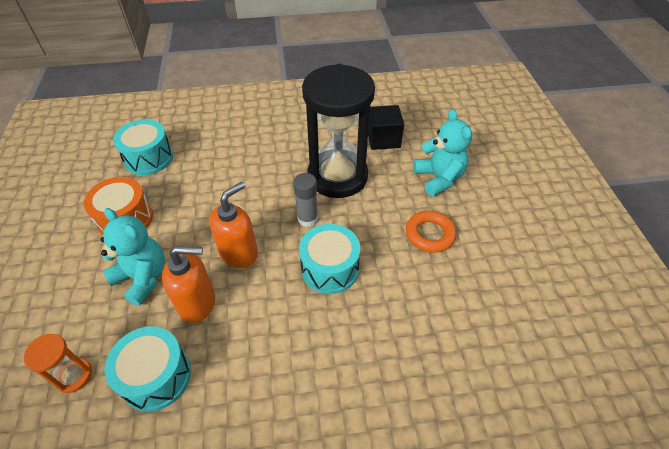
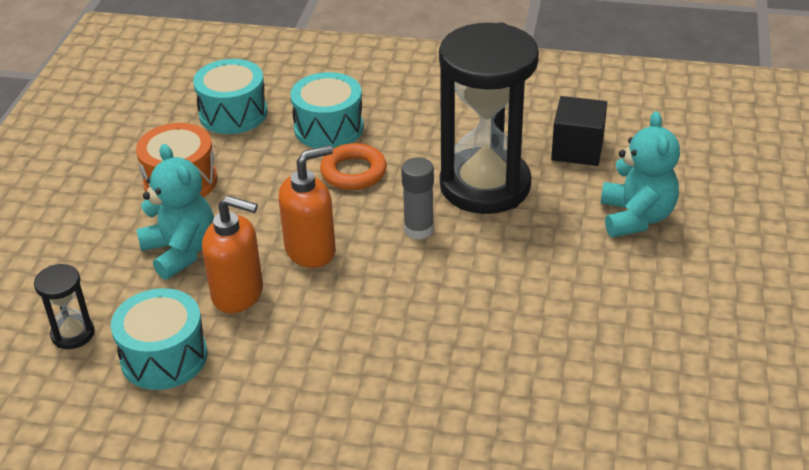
camera: 20 degrees right, 10 degrees down
orange hourglass [24,334,92,393] -> black hourglass [34,264,95,349]
turquoise drum [299,224,360,294] -> turquoise drum moved to [290,72,364,149]
orange ring [406,211,456,253] -> orange ring moved to [320,143,387,190]

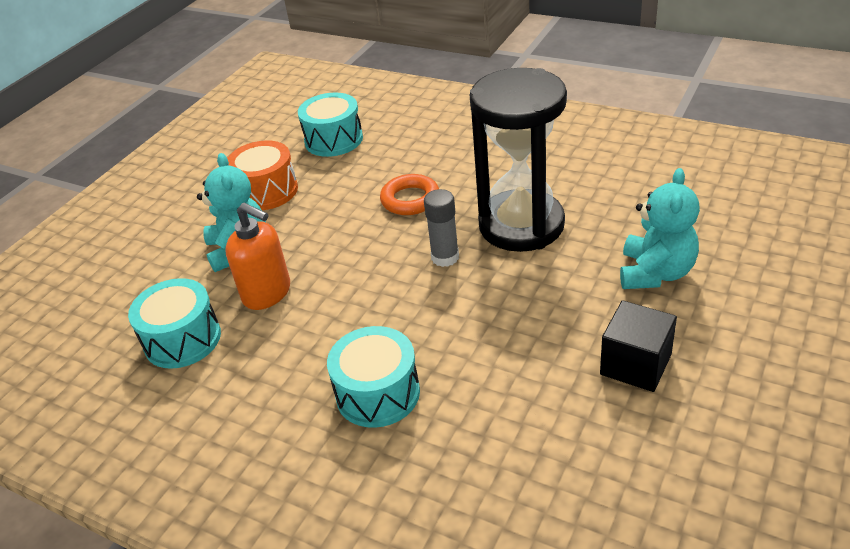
camera: 20 degrees right, 0 degrees up
black hourglass [34,264,95,349] -> none
orange soap dispenser [279,145,336,268] -> none
turquoise drum [290,72,364,149] -> turquoise drum moved to [327,326,420,428]
black cube [551,96,607,166] -> black cube moved to [600,300,677,392]

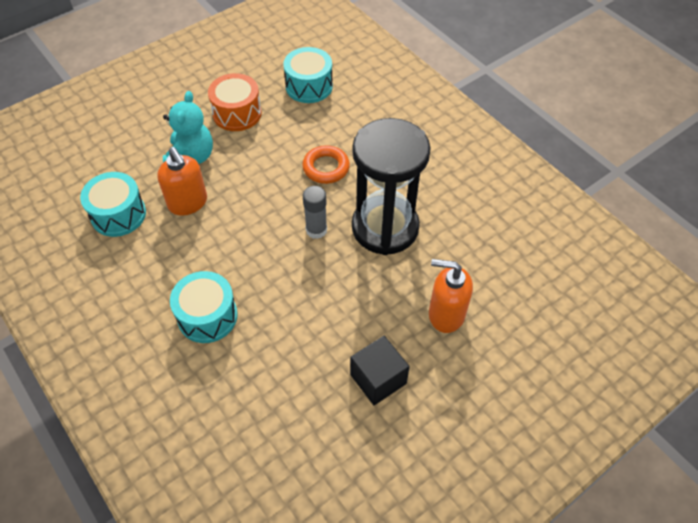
camera: 20 degrees right, 15 degrees up
turquoise teddy bear [620,168,700,289] -> orange soap dispenser [429,259,473,333]

